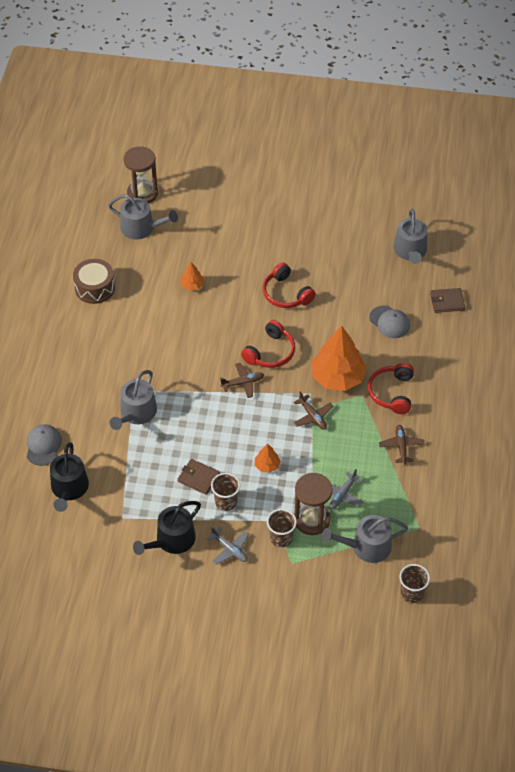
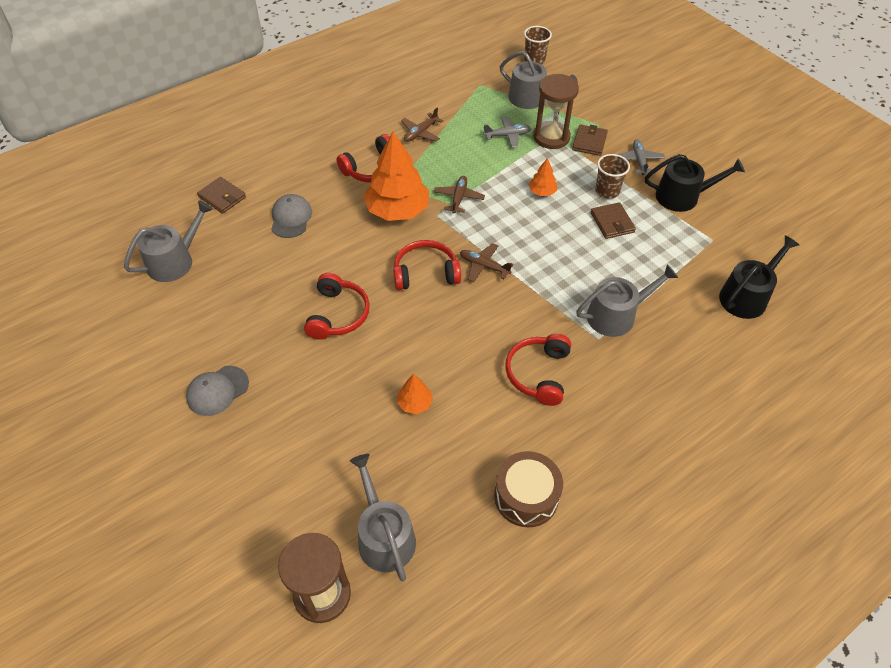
camera: 135 degrees left, 0 degrees up
grey cap [27,424,62,466] -> grey cap moved to [186,366,249,416]
brown cup [267,509,297,547] -> brown wallet [572,124,608,156]
none -> red headphones [505,334,571,406]

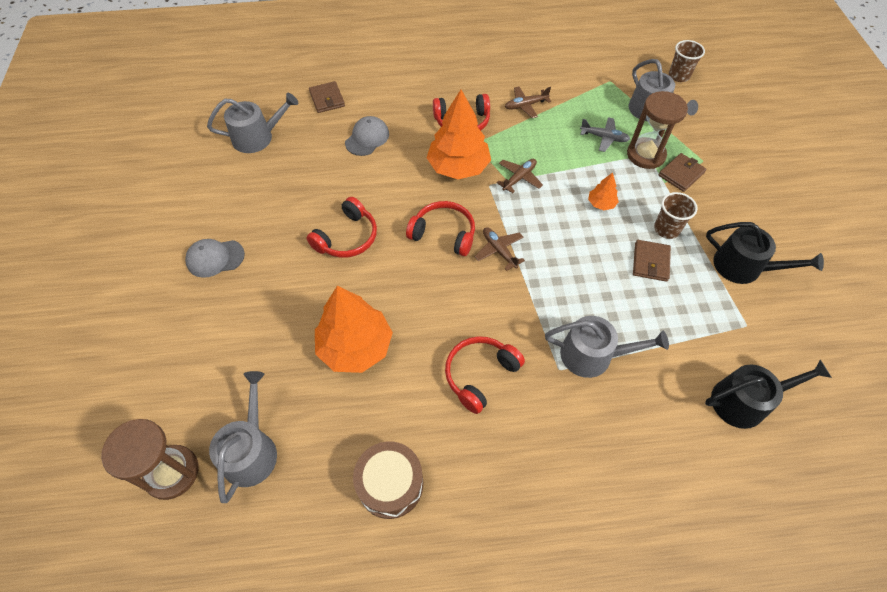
camera: 30 degrees right, 5 degrees up
orange tree [397,374,433,414] -> orange tree [315,286,393,373], size x2.20
grey plane [617,139,665,175] -> none

